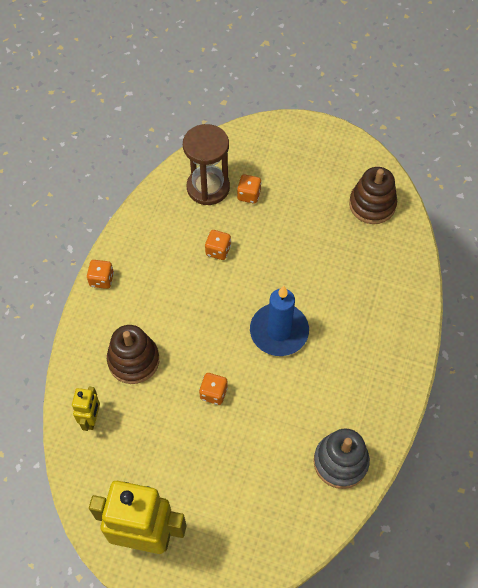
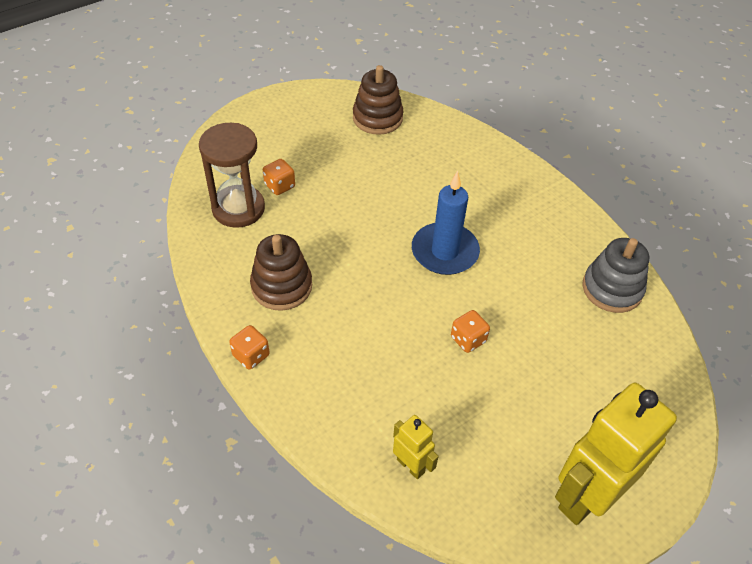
camera: 55 degrees left, 10 degrees down
brown stacking toy [107,325,159,384] -> brown stacking toy moved to [250,234,312,311]
orange dice [205,230,231,260] -> none

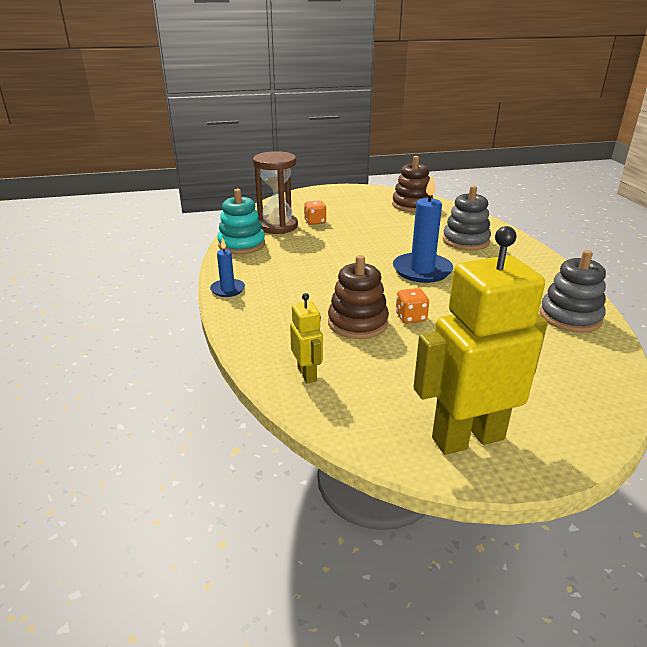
camera: 25 degrees right, 20 degrees down
orange dice [229,325,270,370] -> blue candle [210,237,245,297]
brown stacking toy [250,234,312,311] -> brown stacking toy moved to [328,255,389,339]
none -> turquoise stacking toy [217,189,265,254]
none -> grey stacking toy [443,185,491,250]

